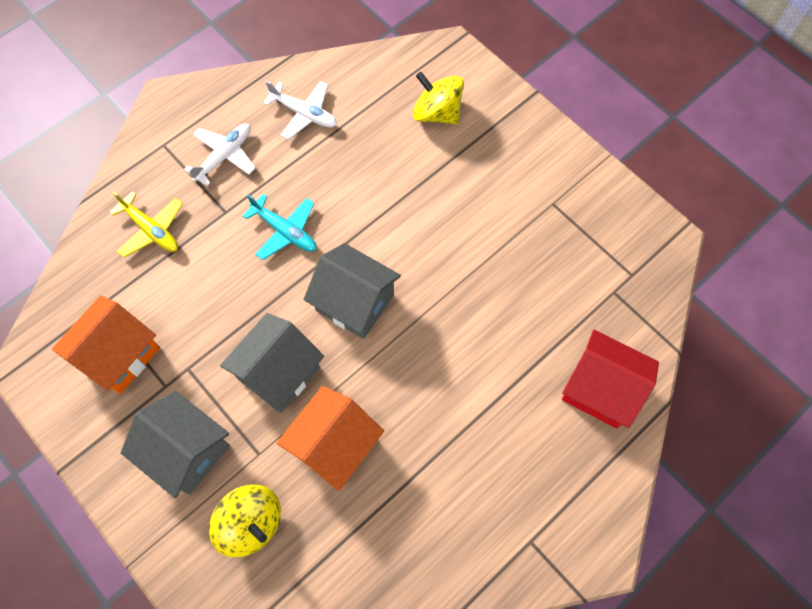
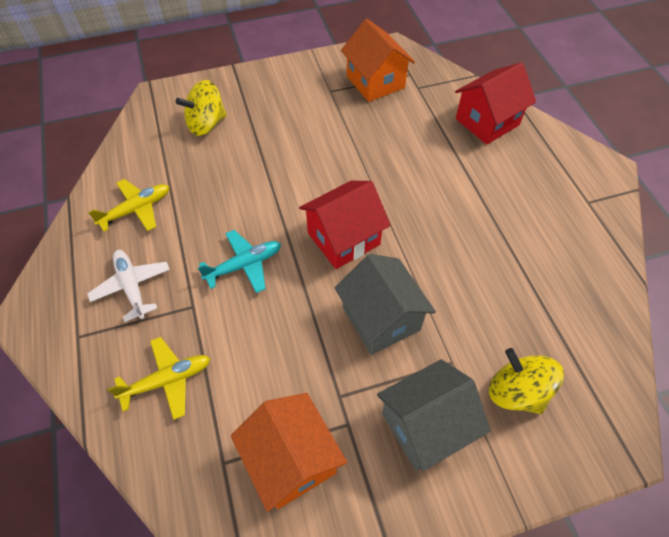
camera: 65 degrees left, 10 degrees down
yellow spinning top [209,485,281,557] -> yellow spinning top turned 105 degrees counterclockwise [489,348,564,414]
white plane [263,81,337,140] -> yellow plane [88,179,169,232]
orange house [277,386,384,491] -> orange house moved to [341,19,415,102]
grey house [304,243,401,339] -> red house [299,181,391,269]

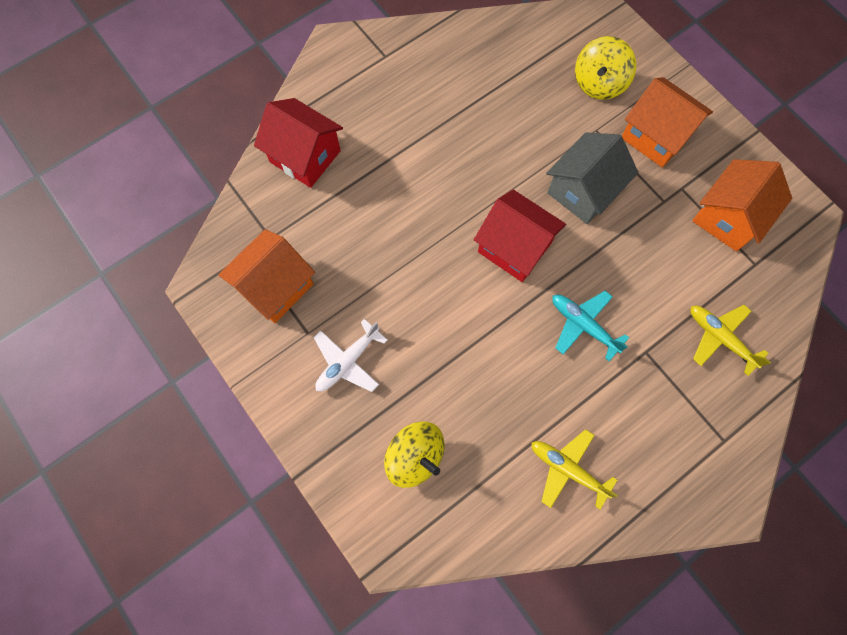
camera: 110 degrees left, 15 degrees up
white plane [87,250,170,322] -> white plane moved to [313,319,388,392]
grey house [377,359,491,471] -> orange house [622,77,713,168]

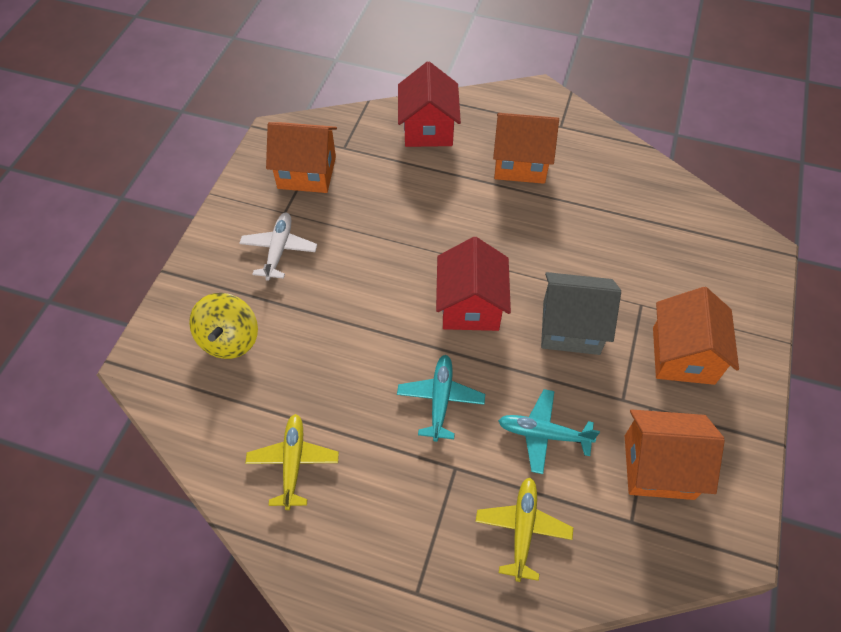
camera: 55 degrees right, 15 degrees down
white plane [313,319,388,392] -> white plane turned 90 degrees clockwise [239,213,317,281]
yellow spinning top [575,36,636,100] -> none
none -> orange house [493,113,559,184]
none -> turquoise plane [498,389,600,474]

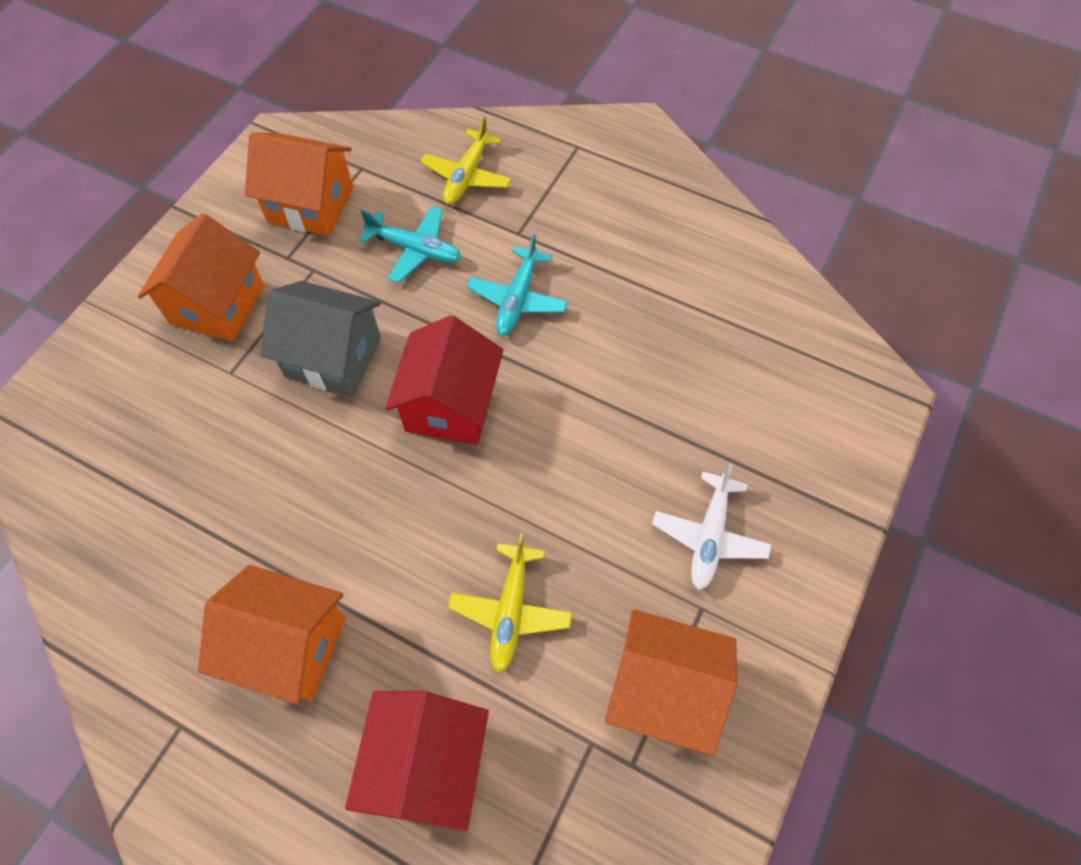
camera: 170 degrees left, 5 degrees up
yellow spinning top [189,293,258,359] -> none
yellow plane [245,414,339,510] -> yellow plane moved to [448,534,572,673]

